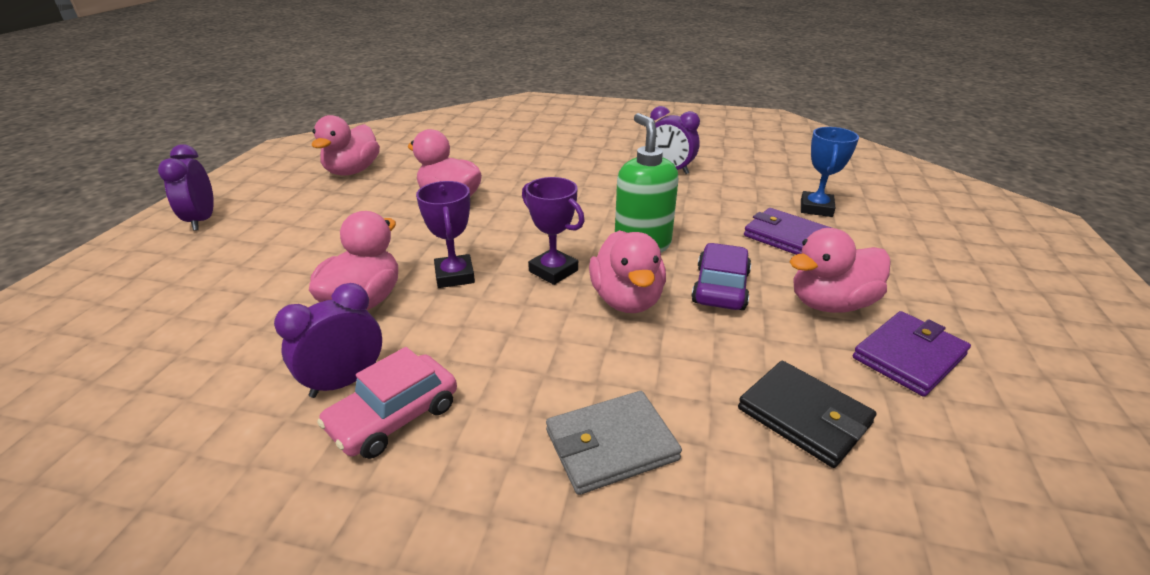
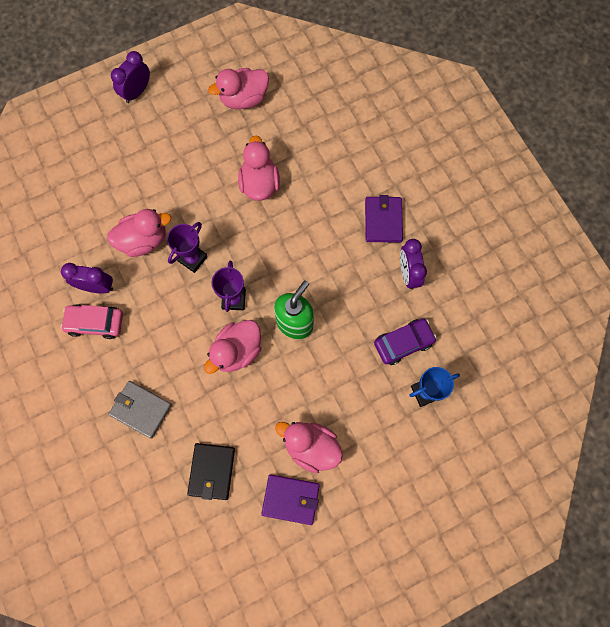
camera: 50 degrees right, 40 degrees up
purple car [691,243,751,310] -> purple car moved to [374,318,437,365]
purple wallet [744,208,832,255] -> purple wallet moved to [365,195,403,243]

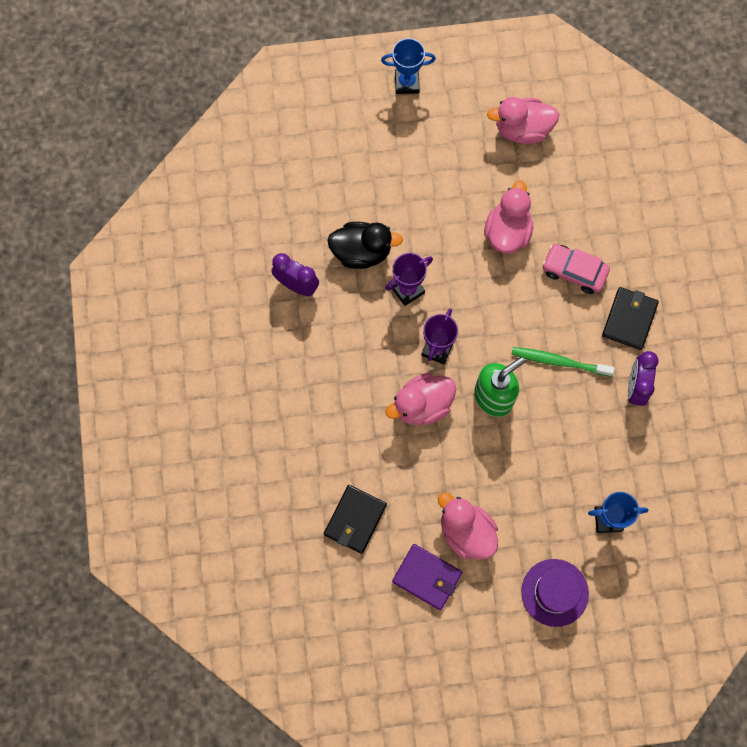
camera: 20 degrees right, 0 degrees up
pink car [60,304,123,339] -> pink car moved to [542,244,610,294]
pink duck [107,209,171,257] -> black duck [327,222,403,269]
grey wallet [108,381,172,439] -> none
purple clock [111,51,150,103] -> blue trophy [381,38,436,94]
purple wallet [365,195,403,243] -> black wallet [602,287,659,350]
purple car [374,318,437,365] -> none
none -> green toothbrush [512,347,615,377]
none -> purple hat [521,559,589,627]

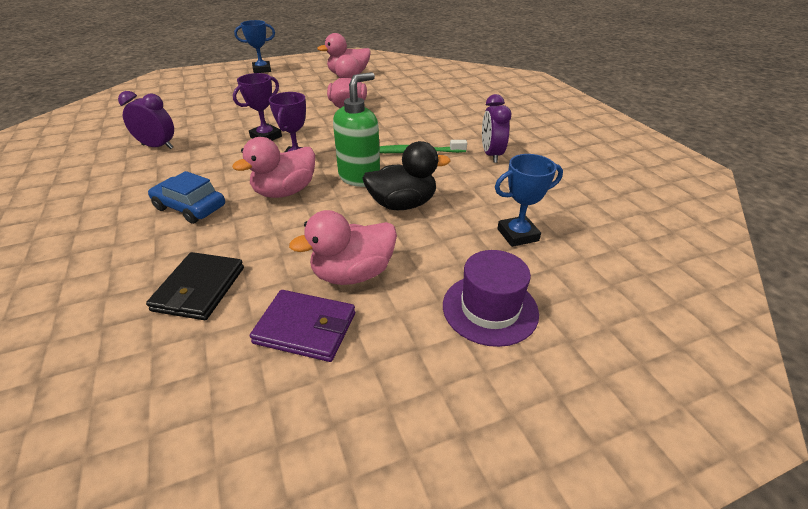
camera: 15 degrees left, 35 degrees down
black duck [327,222,403,269] -> black duck moved to [362,141,451,210]
pink duck [438,492,498,560] -> pink duck turned 60 degrees counterclockwise [289,210,397,285]
pink car [542,244,610,294] -> none
black wallet [602,287,659,350] -> none
none -> blue car [148,171,225,224]

